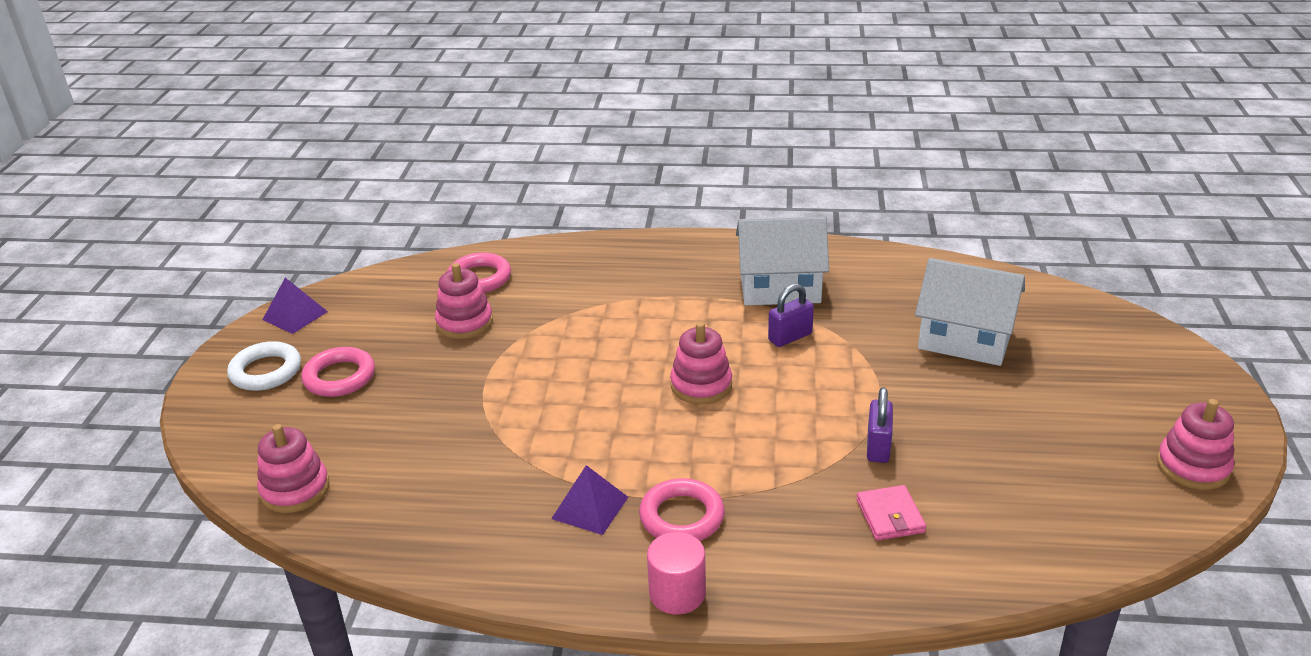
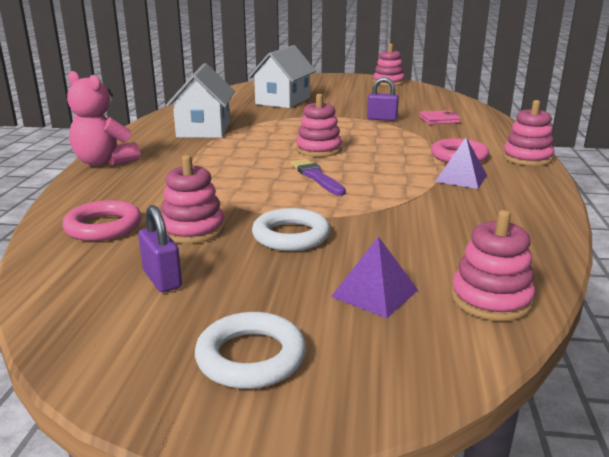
camera: 90 degrees left, 10 degrees down
purple pyramid [262,278,328,334] -> purple pyramid moved to [331,236,418,318]
pink ring [301,347,375,397] -> none
pink cylinder [647,532,706,615] -> pink stacking toy [503,100,554,166]
purple padlock [768,284,814,347] -> purple padlock moved to [138,205,182,292]
none -> pink teddy bear [67,71,141,166]
none -> white ring [252,208,330,251]
none -> purple brush [290,159,346,195]

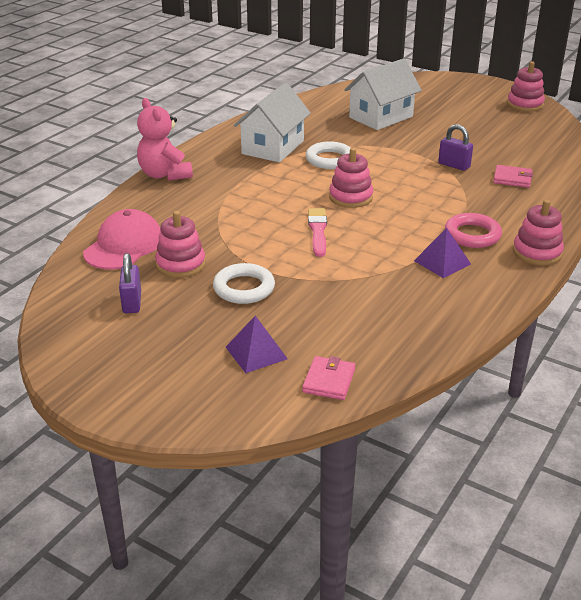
camera: 25 degrees right, 10 degrees up
pink ring [62,200,142,241] -> pink cap [83,209,161,270]
white ring [195,312,306,389] -> white ring moved to [306,141,350,169]
purple brush [290,159,346,195] -> pink brush [308,208,327,257]
pink stacking toy [451,210,535,321] -> pink wallet [302,356,355,400]

